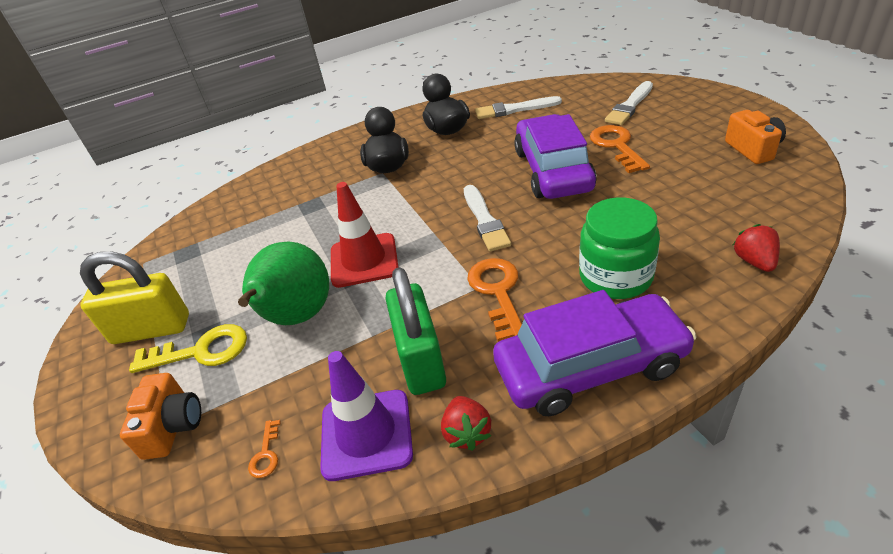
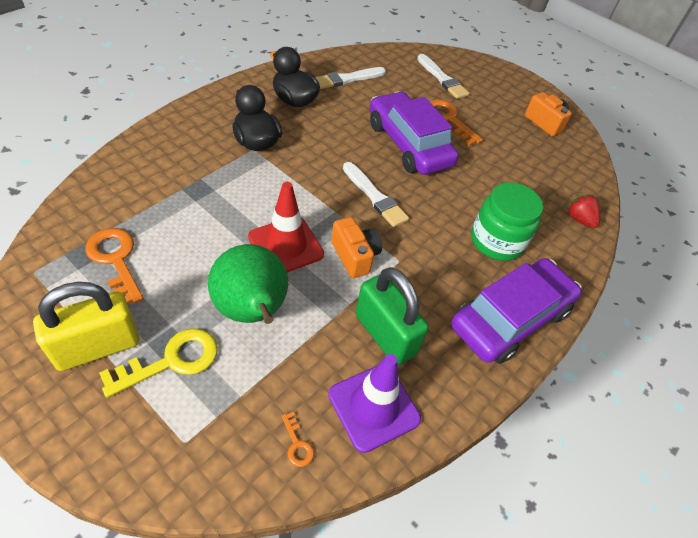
camera: 35 degrees left, 10 degrees up
orange camera [120,373,201,460] -> orange camera moved to [331,217,382,278]
red strawberry [441,396,491,451] -> none
orange key [467,258,522,342] -> orange key moved to [85,228,144,304]
white brush [605,81,653,125] -> white brush turned 45 degrees counterclockwise [417,54,469,99]

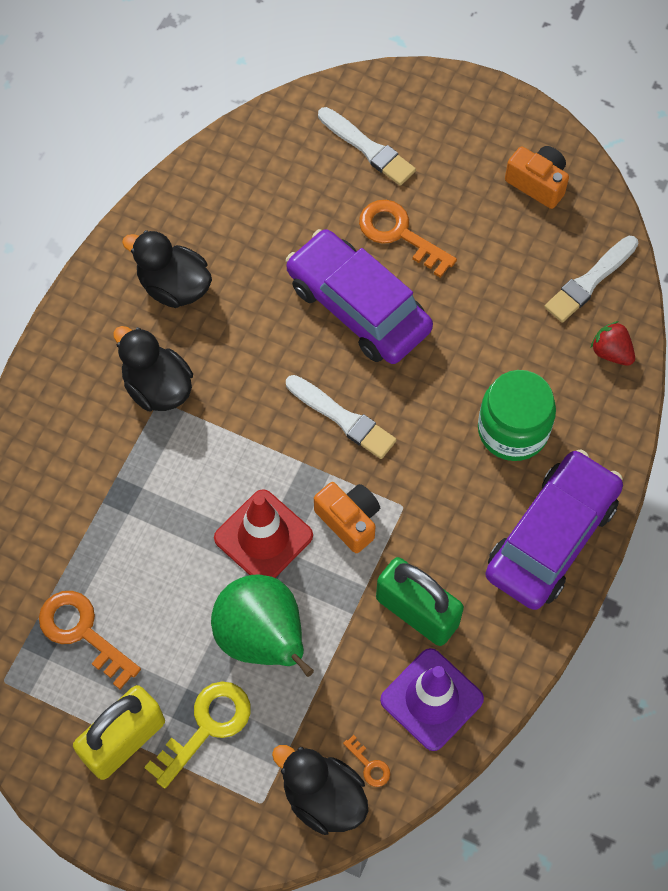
camera: 10 degrees left, 15 degrees up
white brush [315,67,386,89] -> white brush moved to [544,236,639,323]
none -> black duck [272,745,368,835]

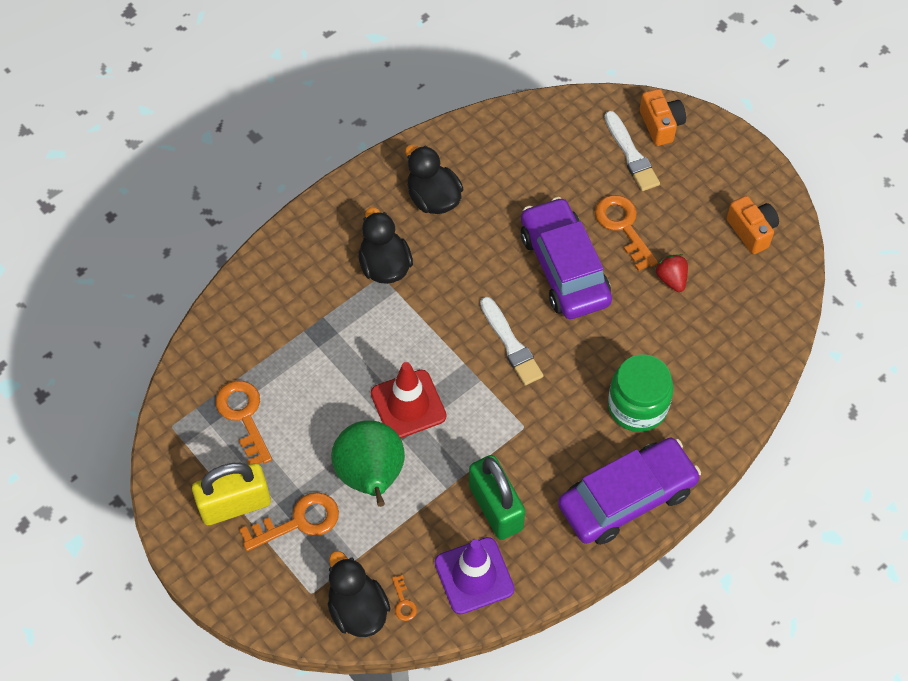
camera: 25 degrees right, 5 degrees down
yellow key [144,681,251,789] -> orange key [239,492,339,551]
orange camera [314,482,380,553] -> orange camera moved to [640,89,686,146]
white brush [544,236,639,323] -> none
red strawberry [591,321,635,366] -> red strawberry moved to [655,254,688,292]

